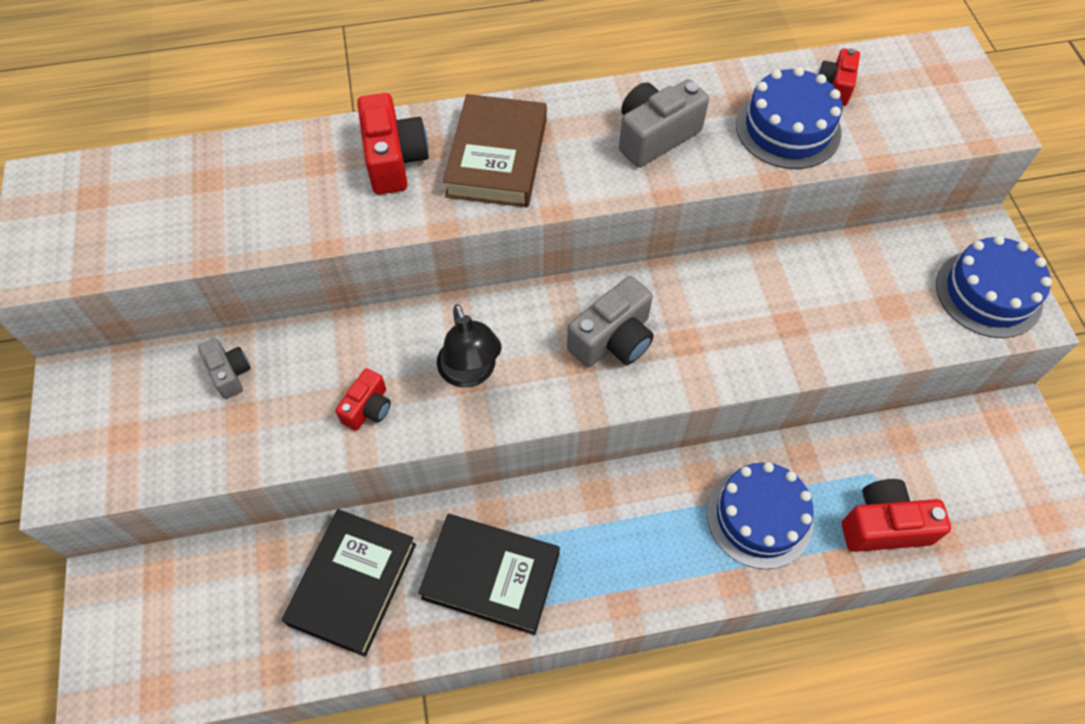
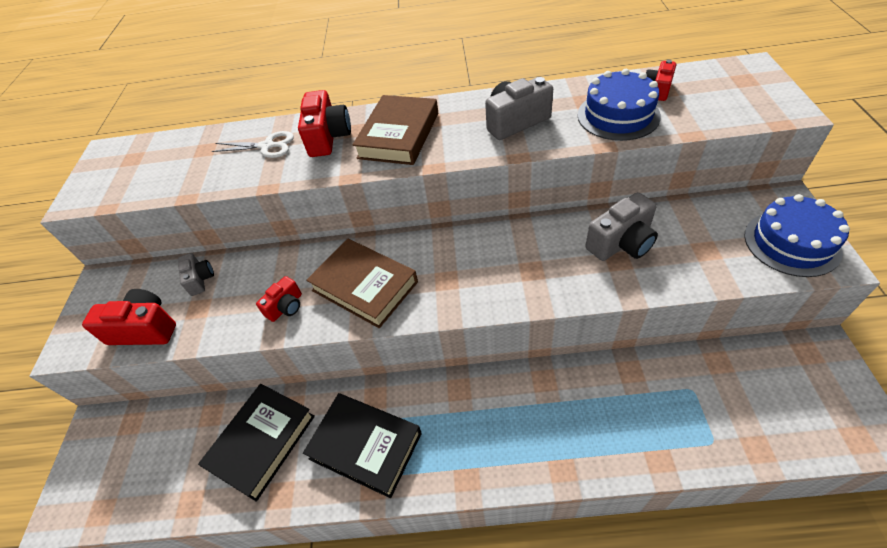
camera: 15 degrees right, 10 degrees down
black lamp [437,304,502,388] -> brown book [306,238,418,328]
grey camera [567,276,654,368] -> grey camera moved to [586,192,658,261]
blue cake [707,462,814,569] -> none
red camera [842,479,951,552] -> red camera moved to [82,289,176,345]
none -> white scissors [212,131,294,158]

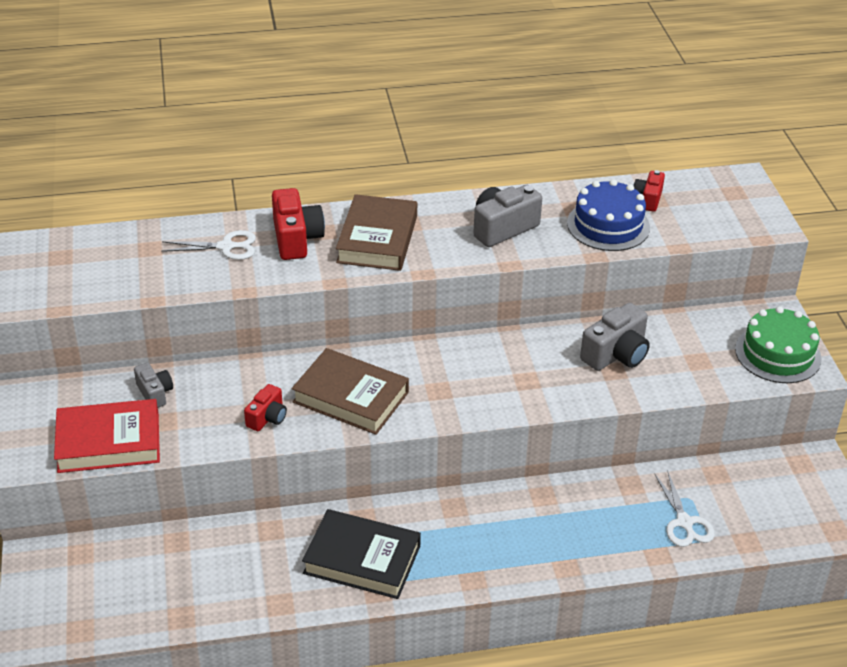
camera: 15 degrees left, 10 degrees down
red camera [82,289,176,345] -> red book [54,399,160,473]
black book [198,384,315,502] -> none
blue cake [744,194,850,277] -> green cake [735,306,822,383]
none -> white scissors [655,472,715,547]

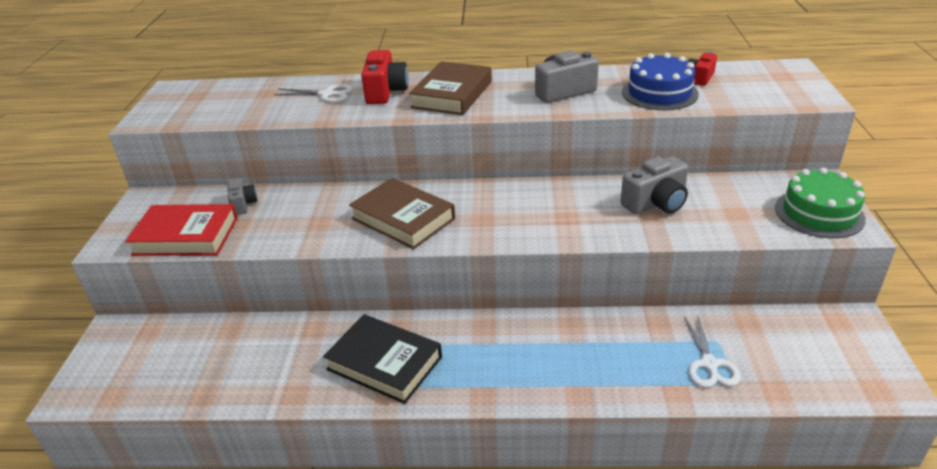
camera: 15 degrees right, 5 degrees down
red camera [244,384,287,431] -> none

